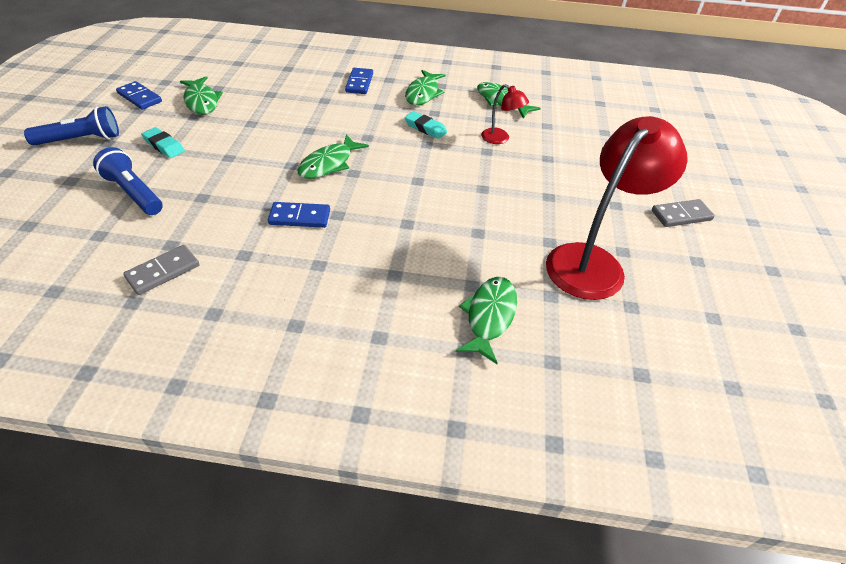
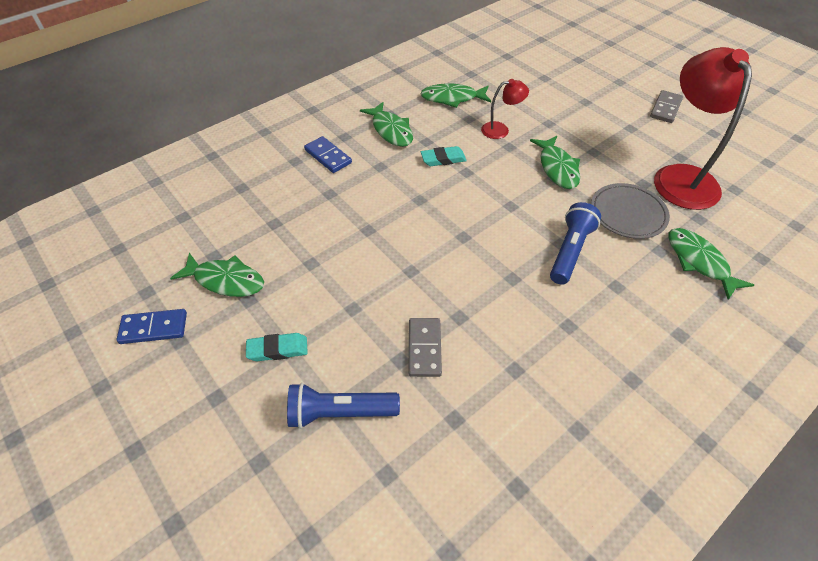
camera: 45 degrees left, 5 degrees up
blue flashlight [24,106,119,145] -> blue flashlight moved to [550,202,601,285]
grey domino [123,245,199,295] -> grey domino moved to [408,318,442,377]
blue domino [268,202,330,228] -> none
green fish [298,134,369,179] -> green fish moved to [530,136,580,189]
none -> grey plate [591,183,670,239]

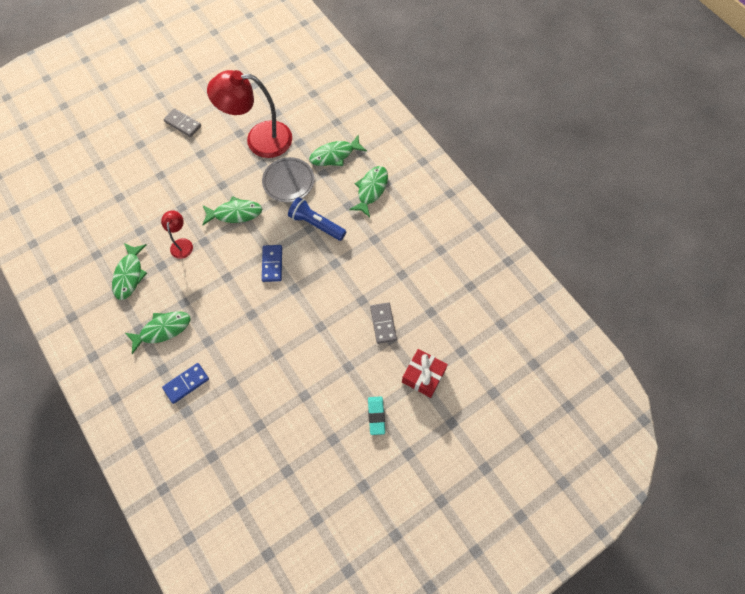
camera: 85 degrees left, 15 degrees up
blue domino [117,309,187,344] -> blue domino moved to [262,245,282,282]
green fish [170,253,264,297] -> green fish moved to [349,166,388,217]
blue flashlight [287,383,400,429] -> red gift [402,349,448,398]
grey domino [408,318,442,377] -> grey domino turned 75 degrees clockwise [370,302,397,344]
turquoise eraser [421,146,467,166] -> none

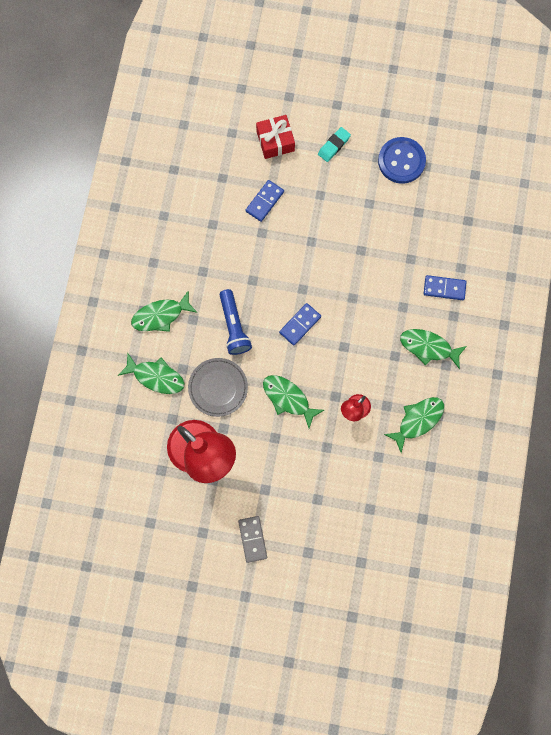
camera: 135 degrees left, 10 degrees up
grey domino [370,302,397,344] -> blue domino [246,180,284,222]
none -> blue button [378,137,426,184]

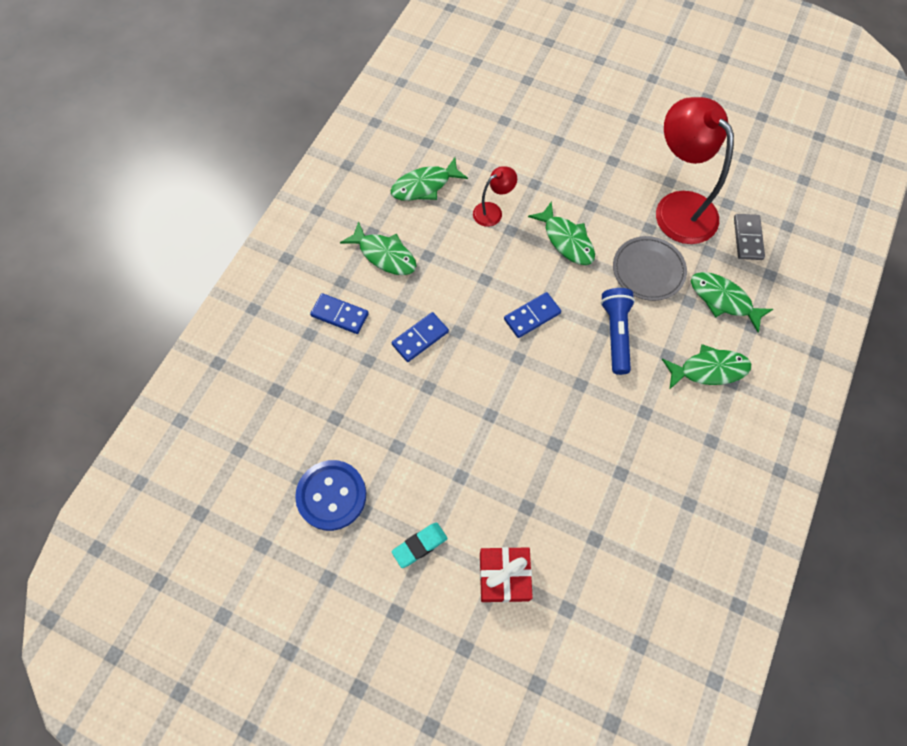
camera: 165 degrees left, 10 degrees down
grey domino [238,516,267,563] -> grey domino moved to [734,214,765,260]
blue domino [246,180,284,222] -> blue domino moved to [391,312,449,362]

